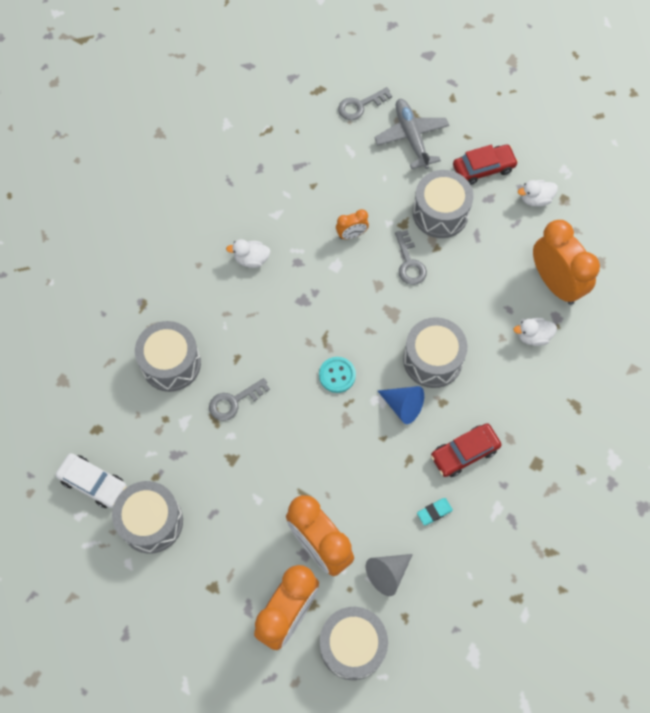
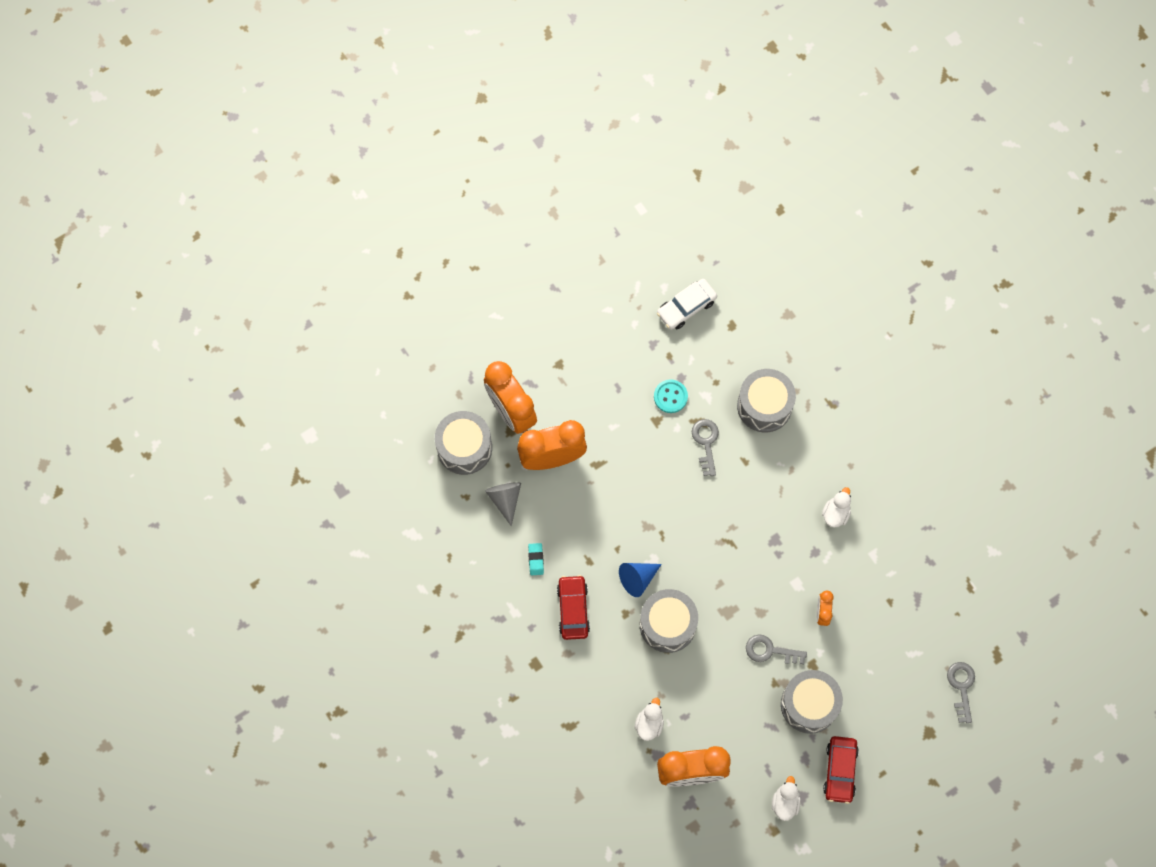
camera: 115 degrees right, 5 degrees up
grey drum [112,481,183,553] -> none
turquoise button [319,357,356,393] -> turquoise button moved to [654,379,688,413]
grey plane [374,99,449,169] -> none

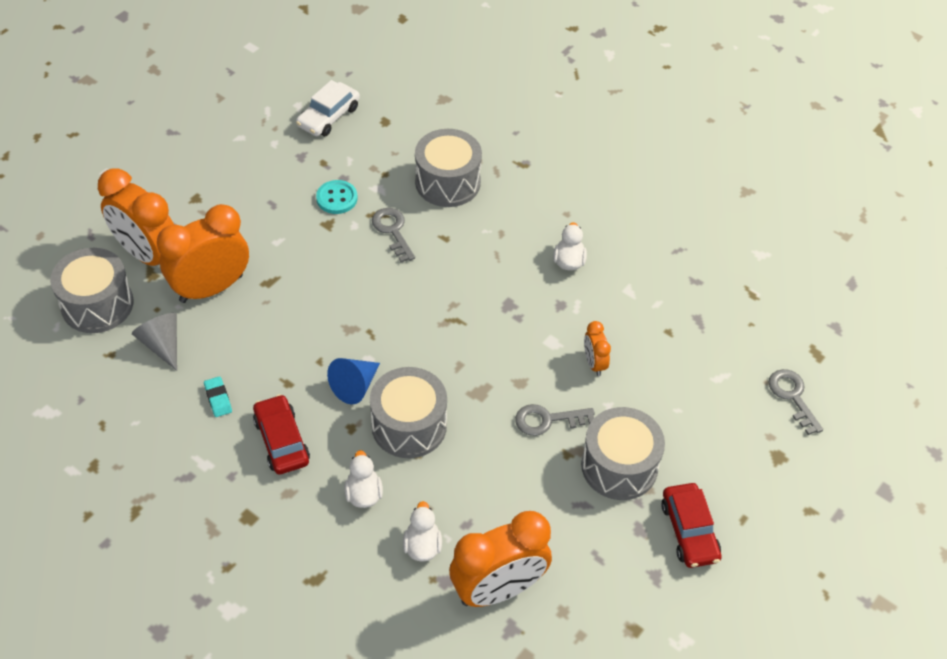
camera: 20 degrees left, 20 degrees down
white duck [772,776,801,821] -> white duck moved to [344,450,383,508]

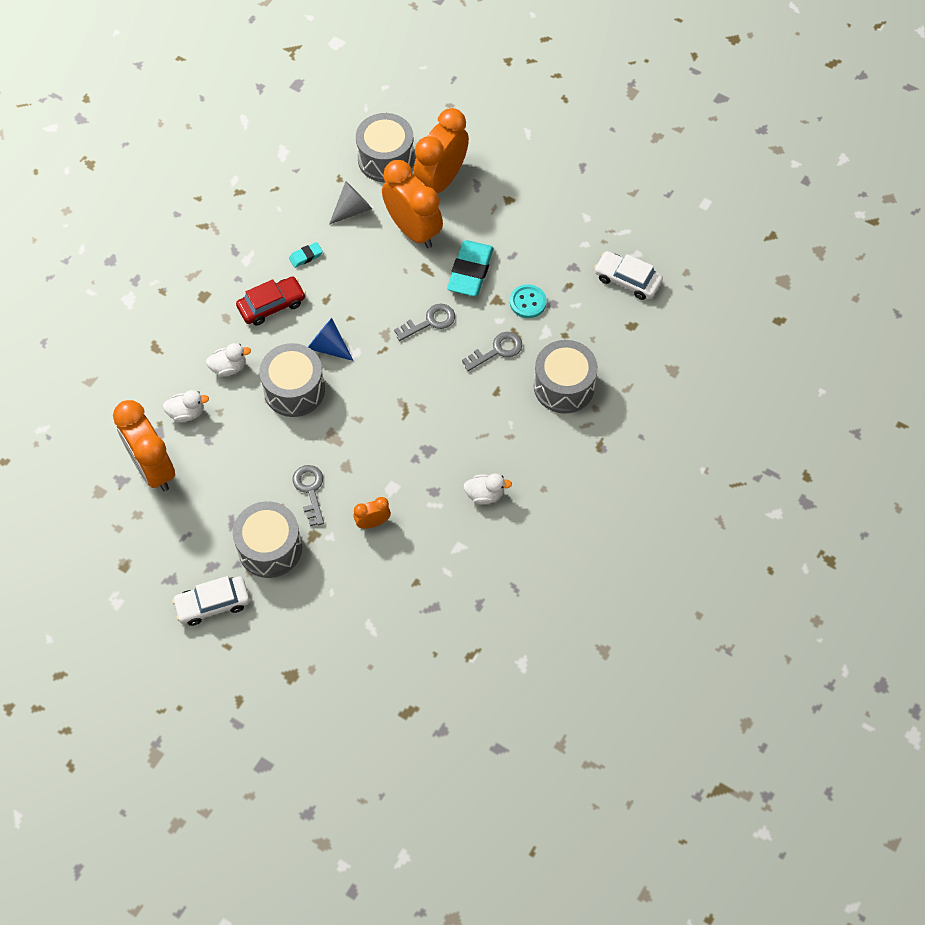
camera: 85 degrees right, 10 degrees up
red car [661,483,721,568] -> white car [172,576,250,626]
grey key [768,369,823,435] -> grey key moved to [394,304,455,341]
none -> turquoise eraser [447,240,494,296]

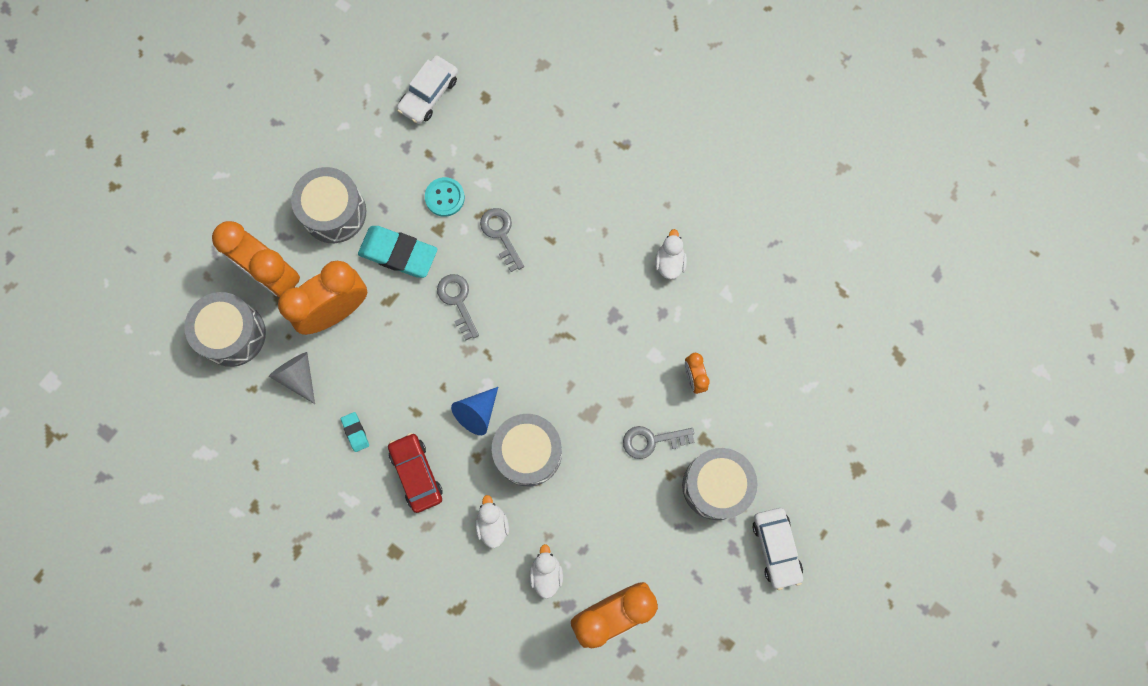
camera: 85 degrees left, 15 degrees up
grey drum [534,340,598,414] -> grey drum moved to [291,167,366,243]

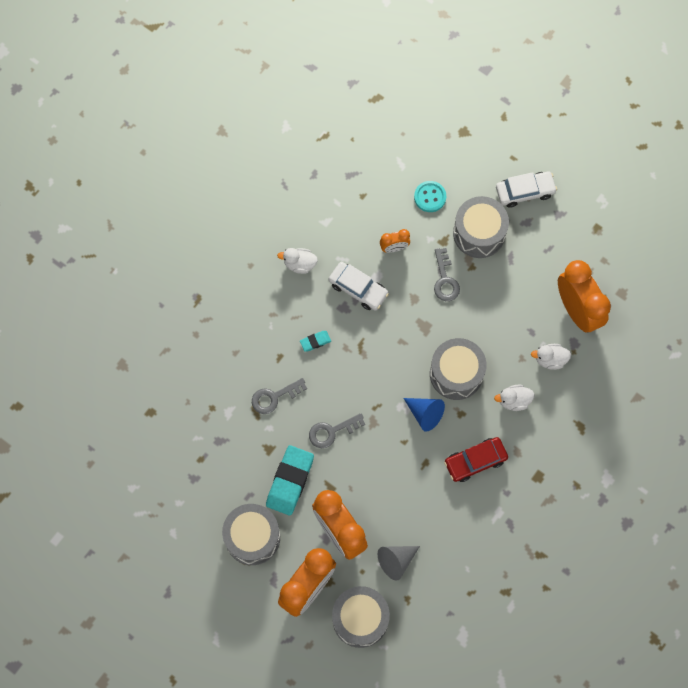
camera: 90 degrees left, 5 degrees down
turquoise eraser [341,412,369,452] -> turquoise eraser moved to [300,331,331,352]
white car [397,55,458,124] -> white car moved to [329,262,389,310]
turquoise button [425,177,465,217] -> turquoise button moved to [414,181,446,212]

